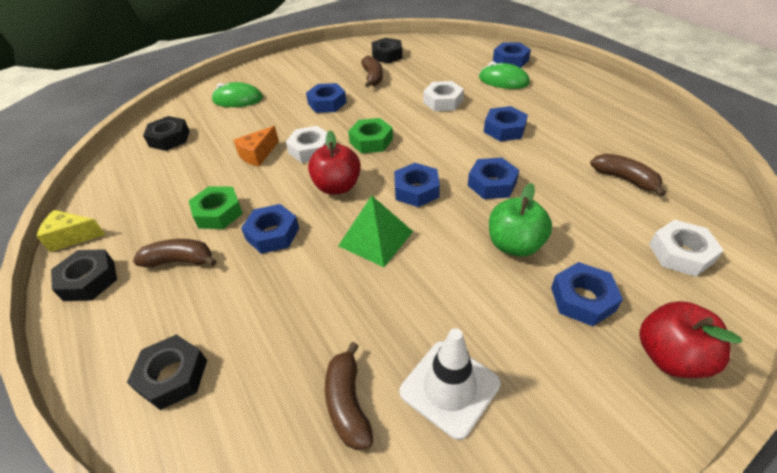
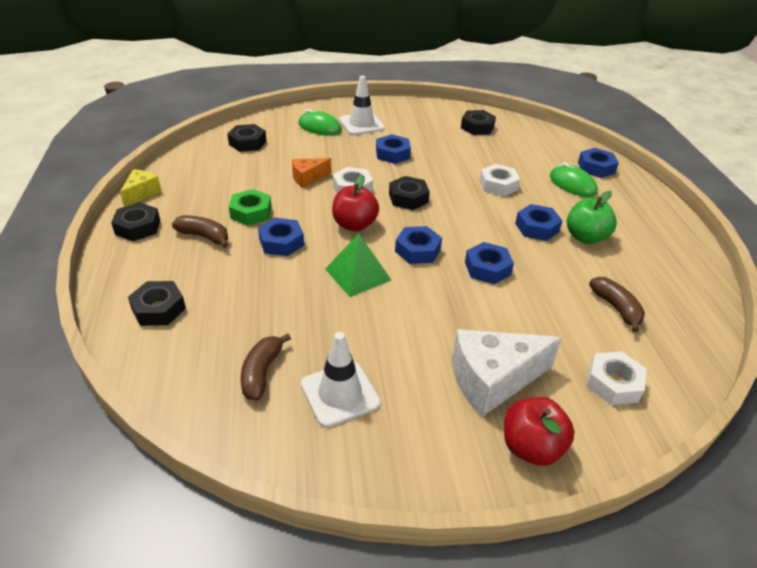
camera: 20 degrees right, 5 degrees down
yellow cheese [36,210,106,252] -> yellow cheese turned 90 degrees clockwise [120,169,162,207]
green nut [348,118,393,153] -> black nut [389,176,430,210]
brown banana [361,56,383,87] -> none
green apple [489,183,552,257] -> green apple moved to [567,191,617,244]
blue nut [551,262,623,326] -> white cheese [452,329,562,417]
none -> white traffic cone [339,75,385,135]

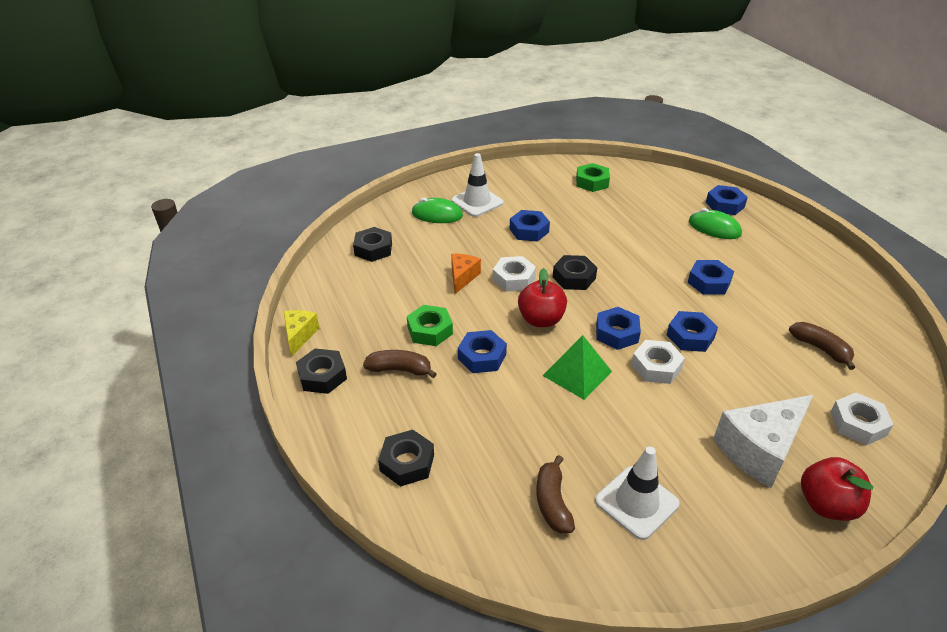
camera: 15 degrees left, 0 degrees up
orange cheese [292,158,331,188] -> orange cheese turned 150 degrees clockwise [451,254,481,294]
black nut [461,110,496,135] -> green nut [576,163,610,192]
white nut [479,164,520,196] -> white nut moved to [631,340,685,384]
green apple [567,191,617,244] -> none

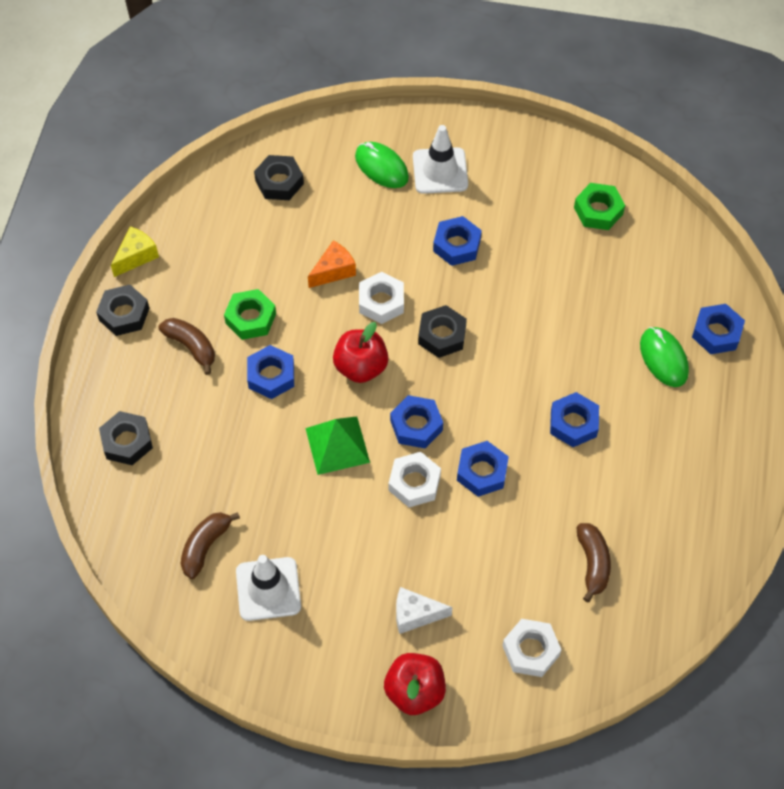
camera: 35 degrees right, 20 degrees up
white cheese [713,395,813,488] -> white cheese [396,587,452,634], size x0.55

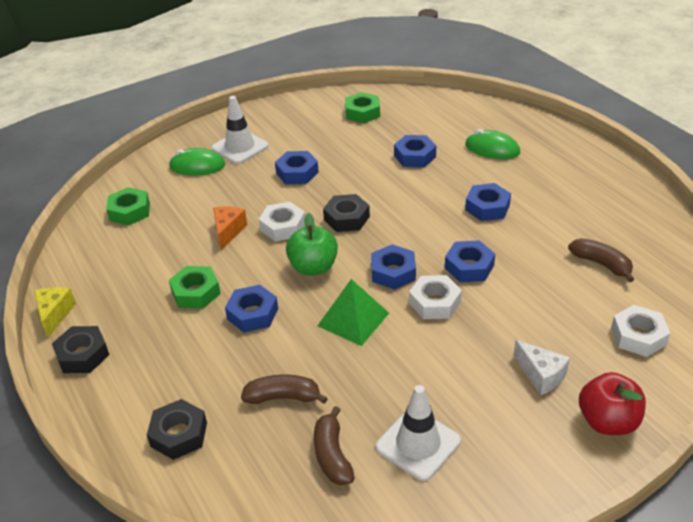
camera: 40 degrees left, 20 degrees down
brown banana [159,318,215,375] -> brown banana moved to [241,375,328,404]
black nut [254,155,304,200] -> green nut [106,187,150,226]
red apple [333,322,389,383] -> green apple [286,213,338,275]
white cheese [396,587,452,634] -> white cheese turned 90 degrees counterclockwise [513,340,570,395]
blue nut [692,304,745,354] -> blue nut moved to [394,135,436,167]

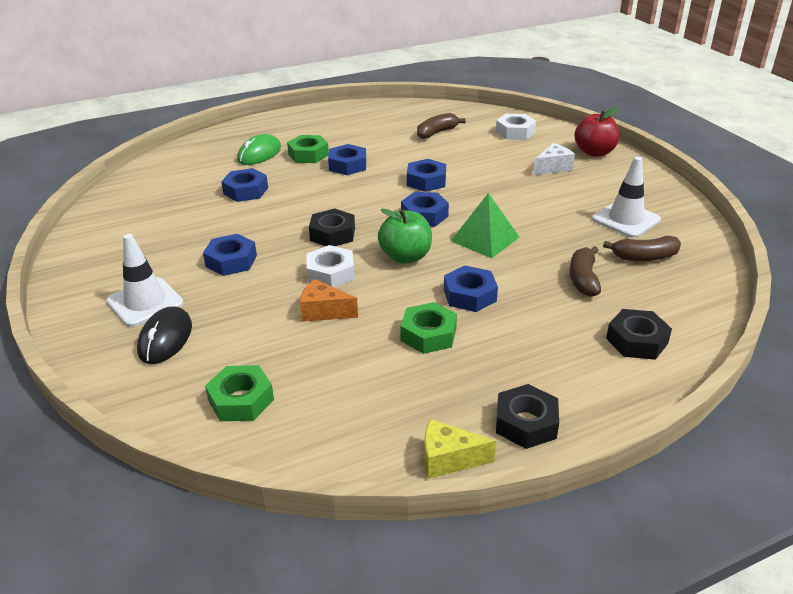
camera: 85 degrees left, 5 degrees down
green mouse [169,148,225,176] -> black mouse [137,306,192,364]
green nut [345,92,380,123] -> green nut moved to [287,135,329,163]
white nut [409,275,462,319] -> none

